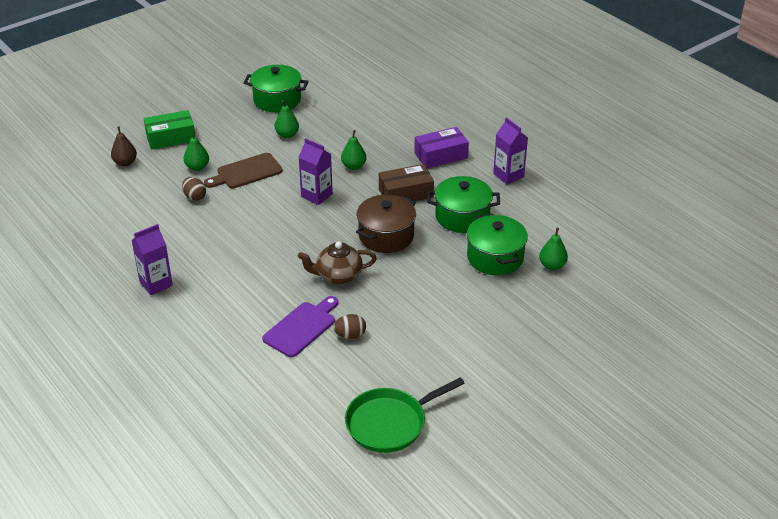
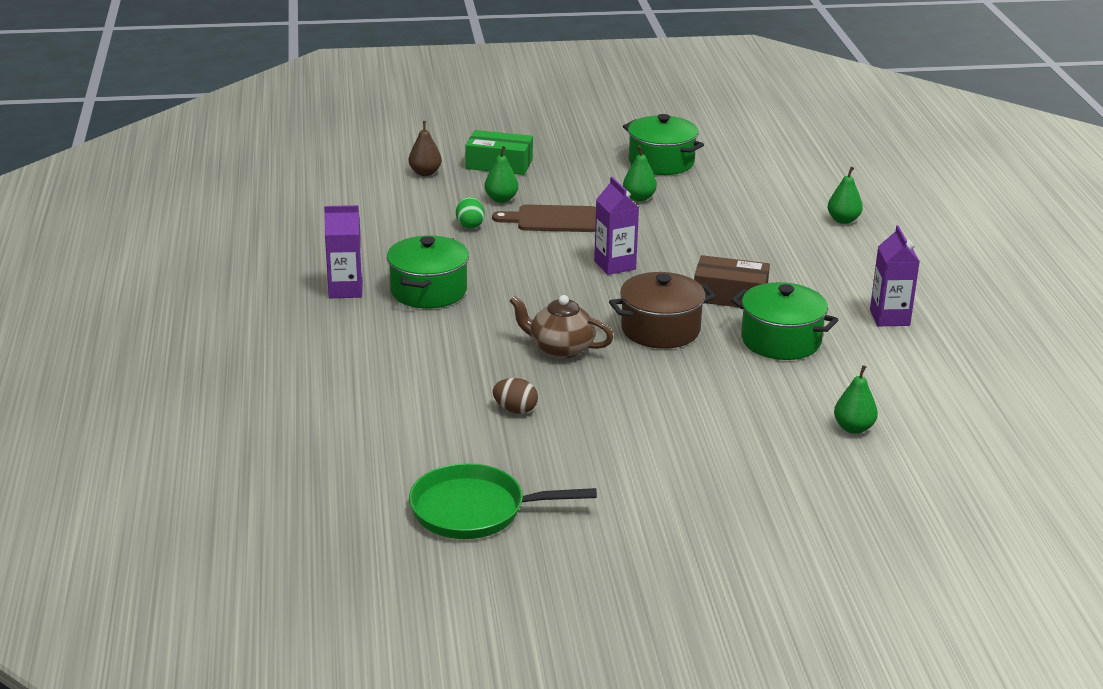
camera: 30 degrees right, 10 degrees down
brown egg [182,177,206,201] -> green egg [456,197,485,229]
purple cutting board [262,296,338,357] -> none
green pear [341,130,366,170] -> green pear moved to [828,167,863,224]
purple box [414,127,469,168] -> none
green pot [467,214,528,275] -> green pot moved to [387,235,469,308]

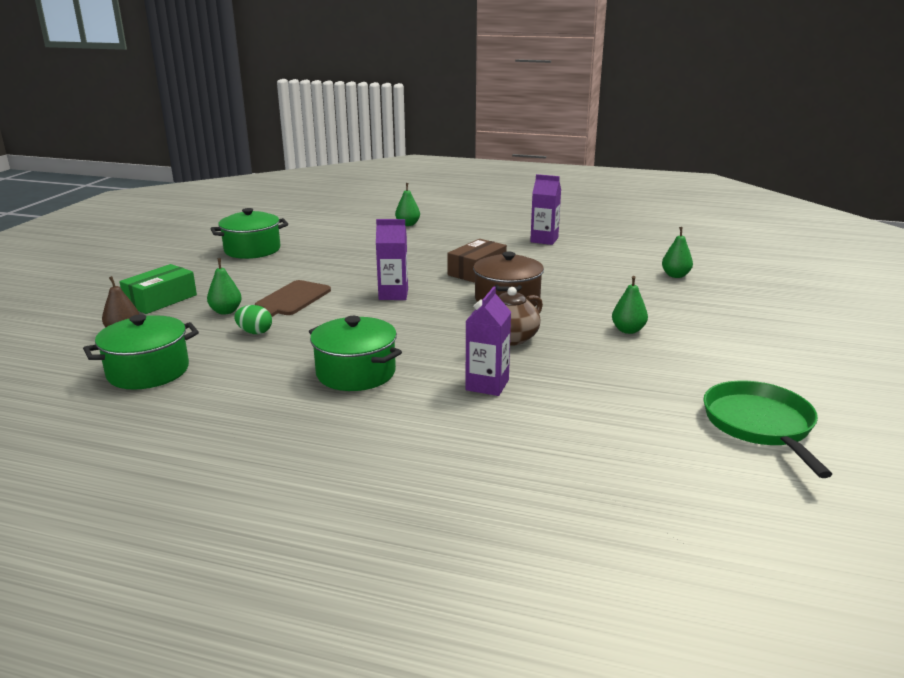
camera: 65 degrees left, 5 degrees down
purple carton [324,205,363,298] -> purple carton moved to [465,286,511,396]
green pan [409,463,597,539] -> green pan turned 150 degrees clockwise [703,381,832,478]
brown egg [492,378,538,414] -> none
green pear [623,145,657,202] -> green pear moved to [612,276,648,334]
green pot [731,282,838,360] -> green pot moved to [83,314,199,390]

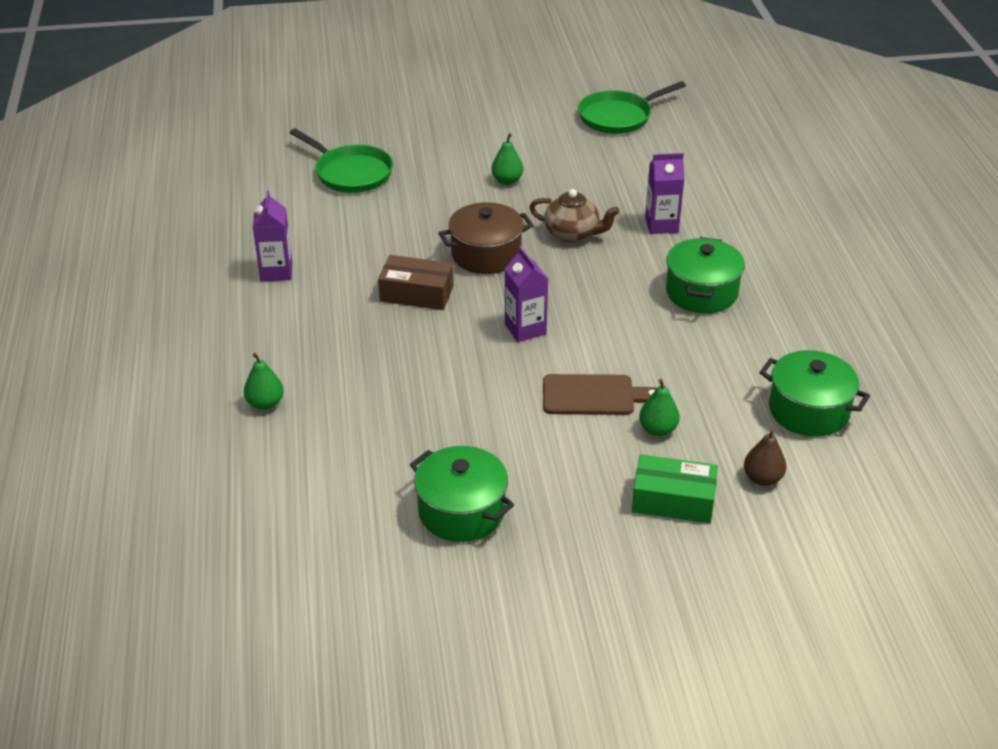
camera: 115 degrees left, 15 degrees up
green egg [234,305,272,334] -> none
green pear [662,227,693,278] -> green pan [290,128,393,193]

